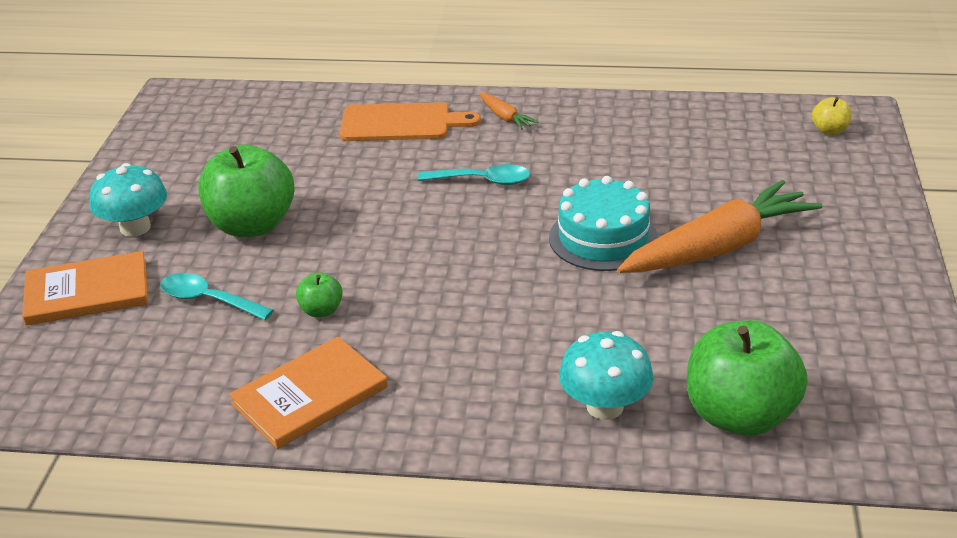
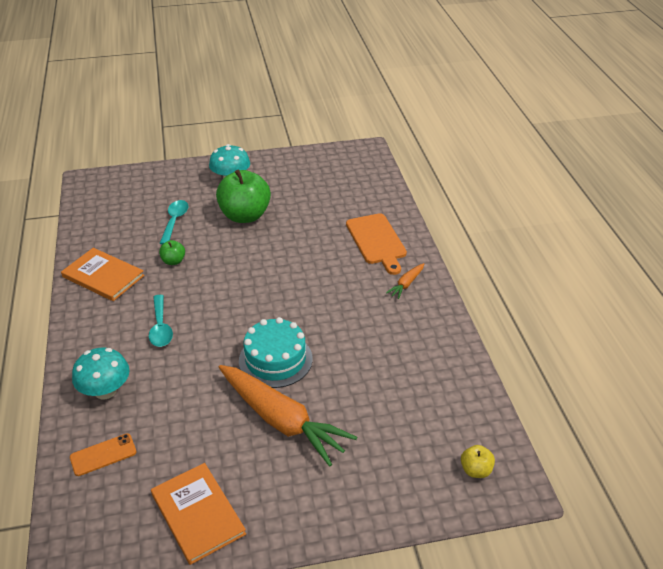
camera: 70 degrees right, 5 degrees up
orange book [22,251,148,325] -> orange book moved to [151,463,246,565]
turquoise spoon [418,164,530,185] -> turquoise spoon moved to [149,295,173,347]
green apple [687,320,808,436] -> orange phone [70,434,136,476]

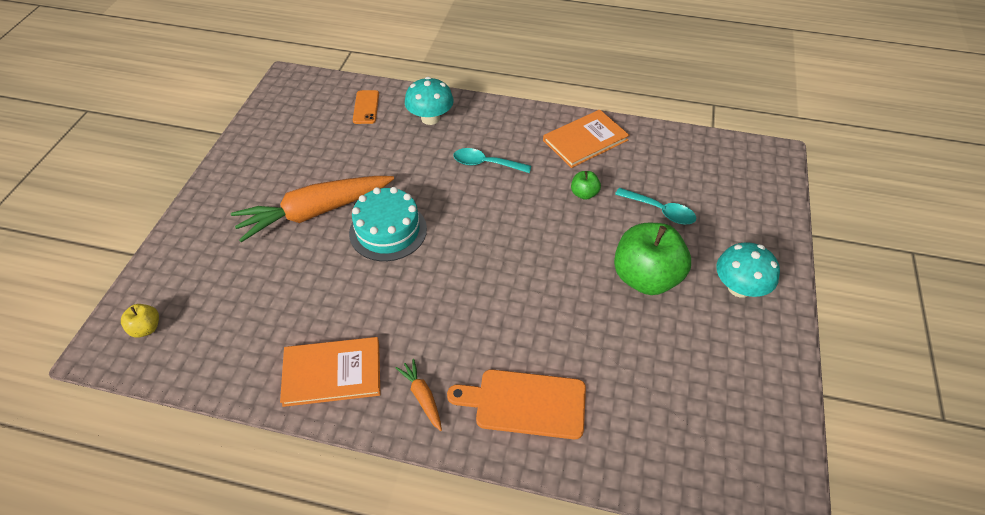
camera: 115 degrees right, 10 degrees up
orange book [151,463,246,565] -> orange book moved to [280,337,381,407]

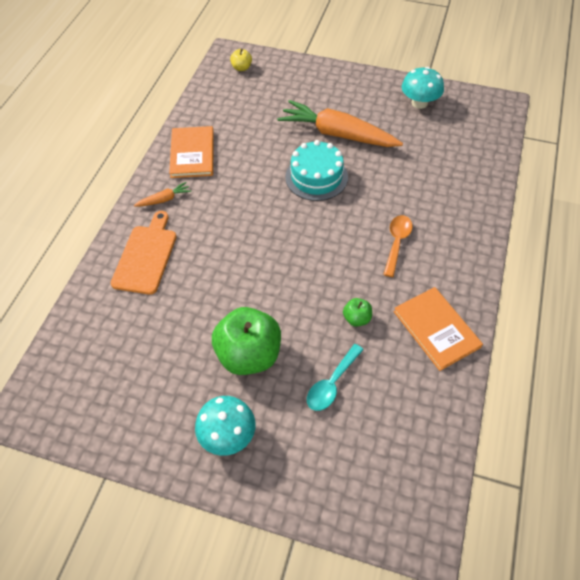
camera: 95 degrees right, 5 degrees up
orange carrot [231,176,394,242] -> orange carrot turned 45 degrees counterclockwise [277,100,403,147]
orange phone [353,90,379,124] -> none
turquoise mushroom [405,77,454,125] -> turquoise mushroom moved to [402,67,444,109]
turquoise spoon [453,148,531,173] -> orange spoon [383,215,413,277]

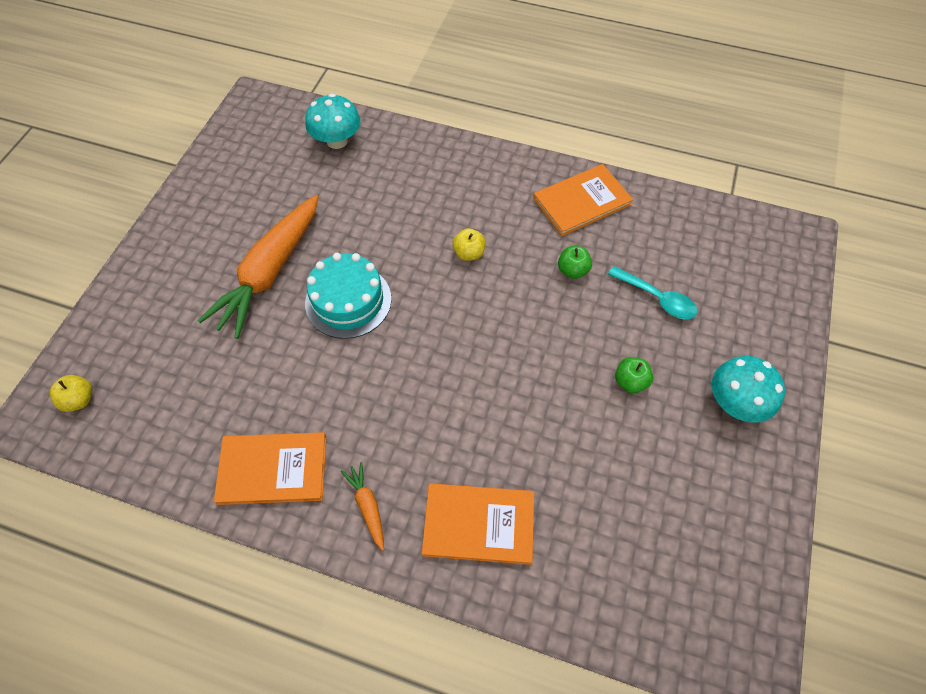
camera: 90 degrees left, 5 degrees up
orange cutting board [111,211,176,295] -> orange book [422,483,534,565]
green apple [212,307,281,375] -> green apple [615,357,653,393], size x0.45
orange spoon [383,215,413,277] -> none
turquoise mushroom [402,67,444,109] -> turquoise mushroom moved to [305,94,361,149]
none -> yellow apple [452,228,486,261]

